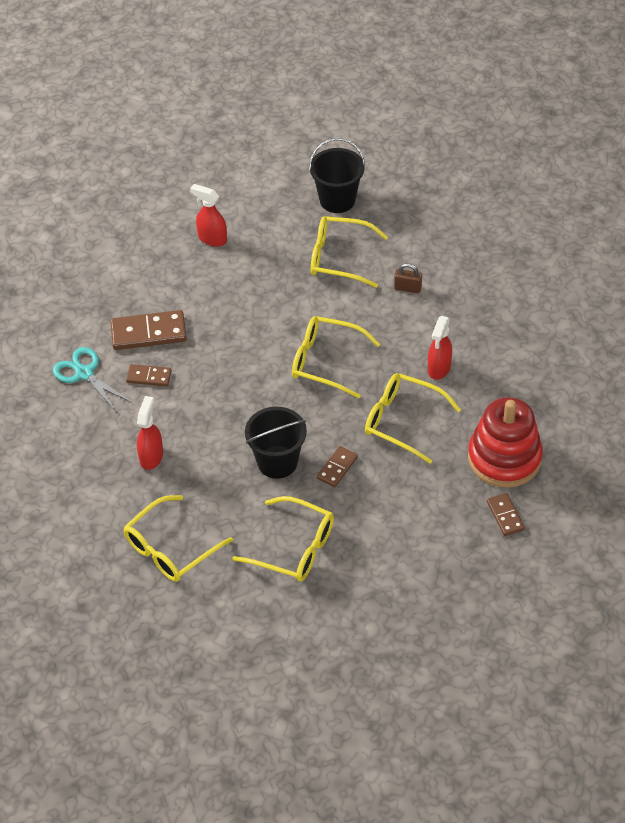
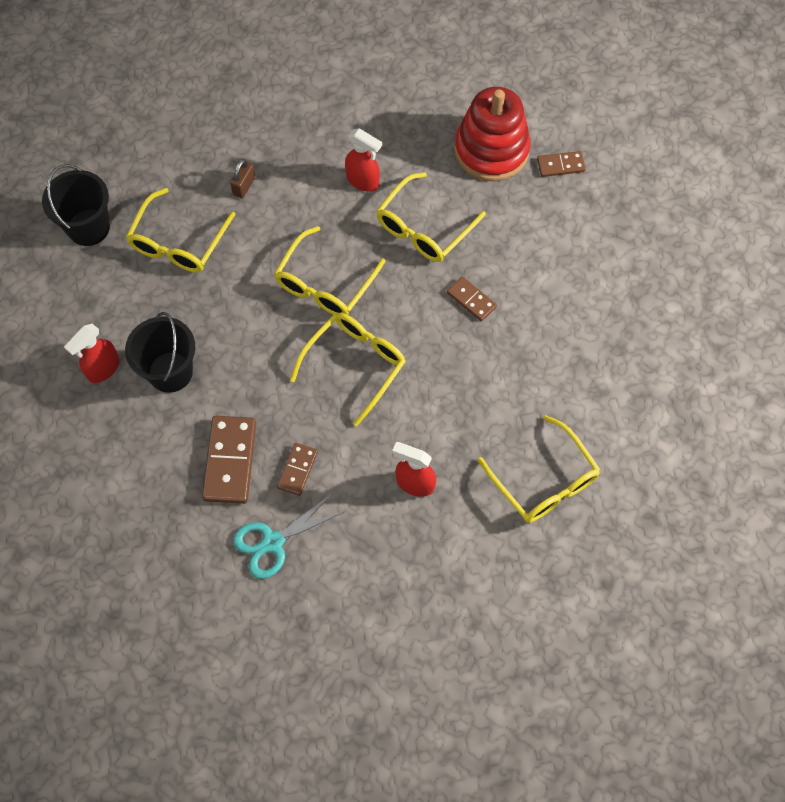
camera: 80 degrees left, 15 degrees up
yellow glasses [232,496,334,582] -> yellow glasses moved to [290,313,406,426]
black bucket [245,407,307,479] -> black bucket moved to [125,312,195,393]

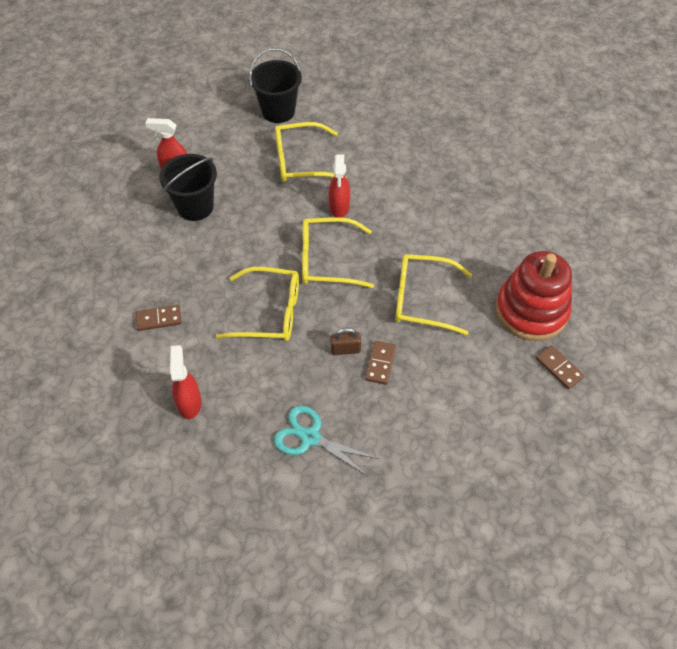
camera: 60 degrees right, 10 degrees down
brown domino [202,416,256,504] -> none
brown padlock [230,159,256,198] -> brown padlock moved to [331,328,361,355]
turquoise scissors [233,493,344,579] -> turquoise scissors moved to [274,406,379,477]
red spray bottle [345,128,382,192] -> red spray bottle moved to [329,154,350,218]
yellow glasses [478,415,600,523] -> none

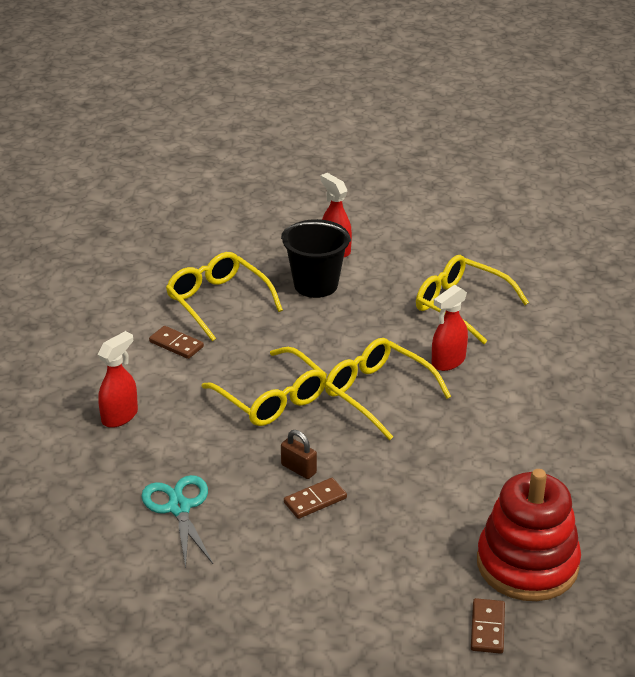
camera: 45 degrees right, 20 degrees down
black bucket [249,48,302,123] -> none
yellow glasses [395,254,472,335] -> yellow glasses moved to [166,252,283,342]

